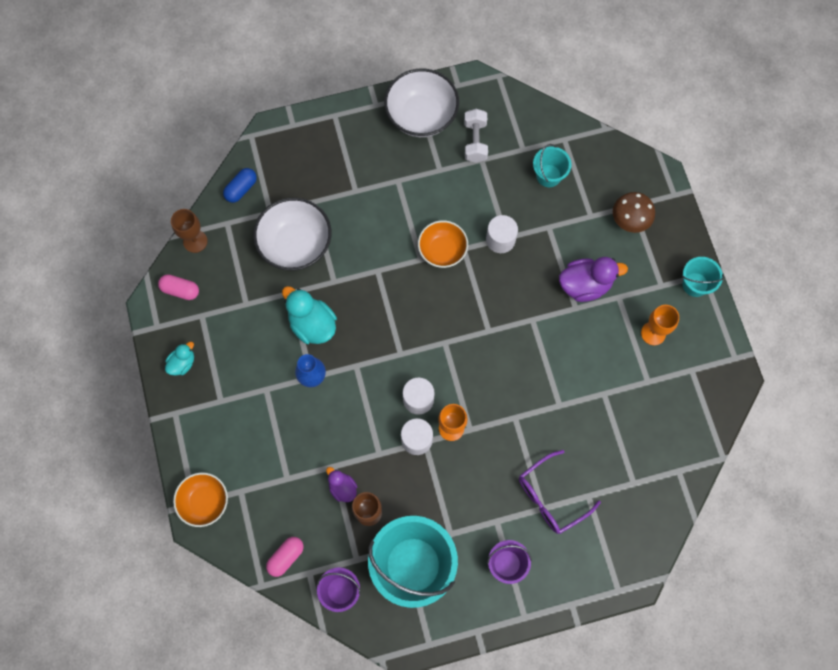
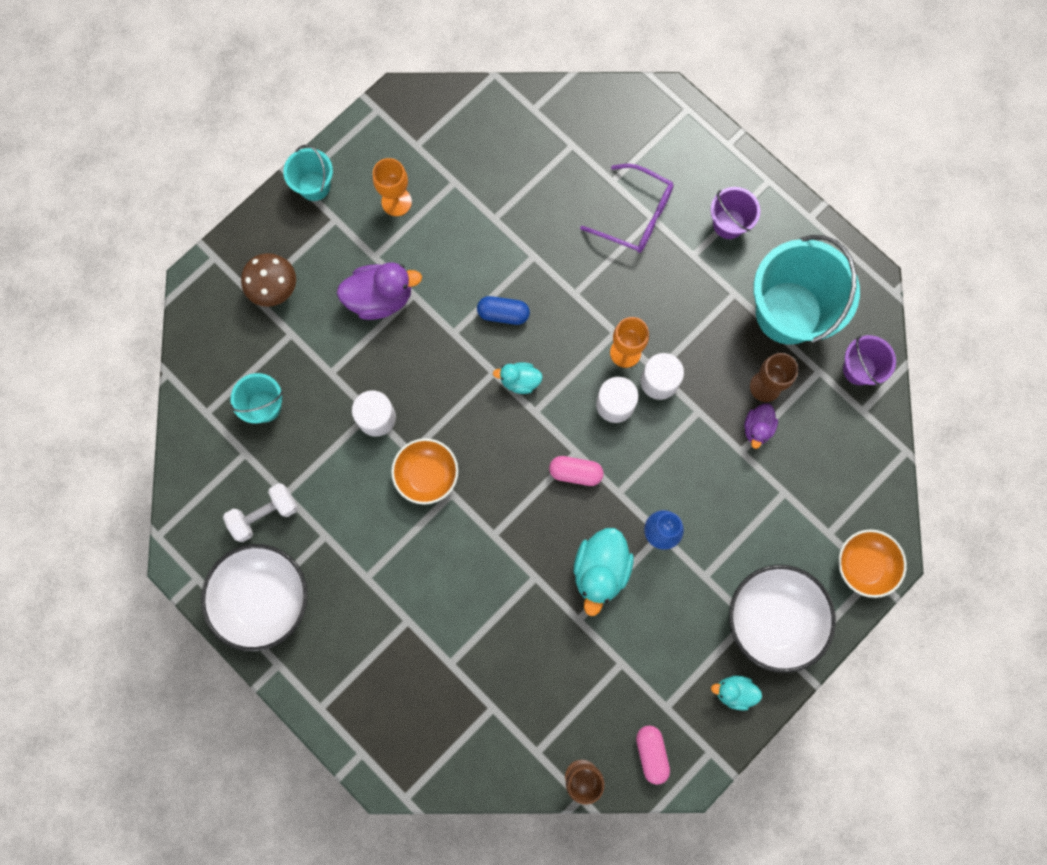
camera: 120 degrees left, 5 degrees up
blue capsule [223,168,257,203] -> blue capsule moved to [477,296,530,325]
white bowl [253,198,331,271] -> white bowl moved to [729,565,836,673]
pink capsule [266,537,304,577] -> pink capsule moved to [549,456,603,486]
purple duck [559,257,628,302] -> purple duck turned 120 degrees clockwise [337,263,422,320]
none -> turquoise duck [493,362,543,394]

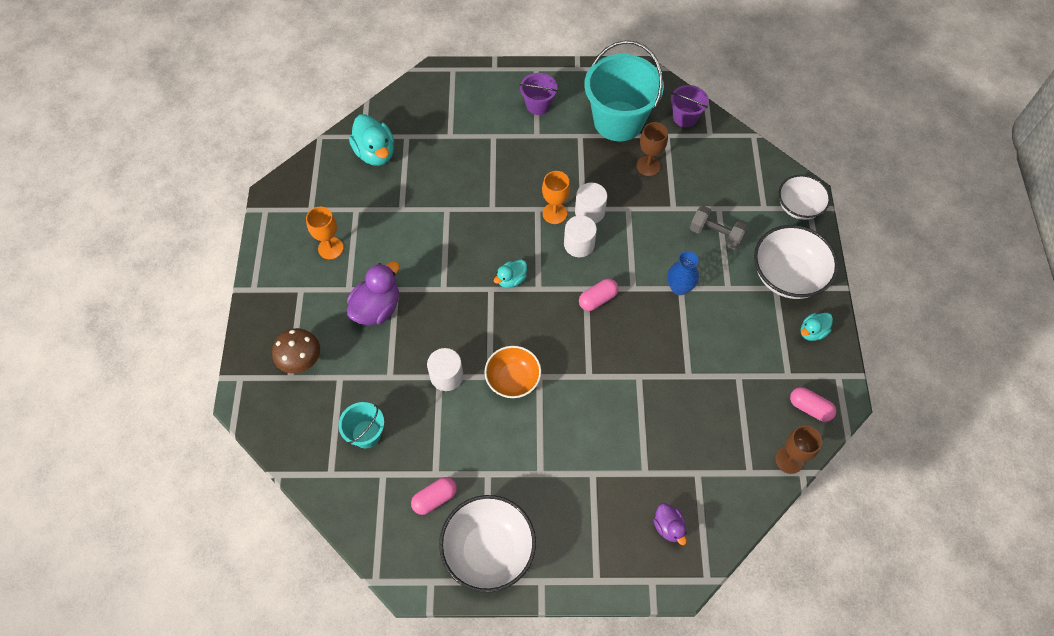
camera: 45 degrees left, 15 degrees down
white dumbbell [223,483,298,542] -> pink capsule [411,477,457,515]
turquoise bucket [283,145,333,201] -> none
blue capsule [477,296,530,325] -> none
turquoise duck [574,528,634,616] -> turquoise duck moved to [349,114,394,166]
purple glasses [580,164,674,253] -> none
purple duck [744,403,778,449] -> purple duck moved to [653,503,687,545]
orange bowl [838,529,907,598] -> white bowl [779,175,831,220]
none -> grey dumbbell [690,206,748,250]

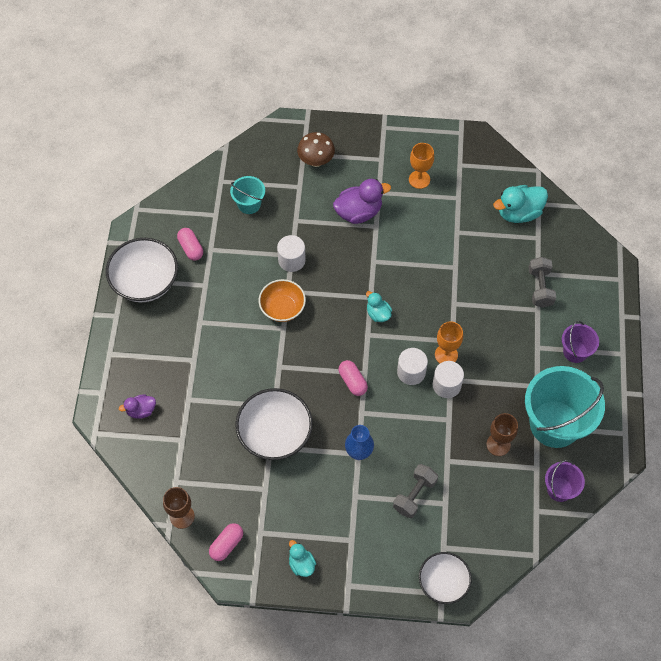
camera: 95 degrees right, 0 degrees up
purple duck [347,261,399,325] -> purple duck turned 60 degrees counterclockwise [333,179,391,224]
white bowl [754,225,838,299] -> white bowl moved to [235,388,313,460]
none -> grey dumbbell [529,257,556,308]

